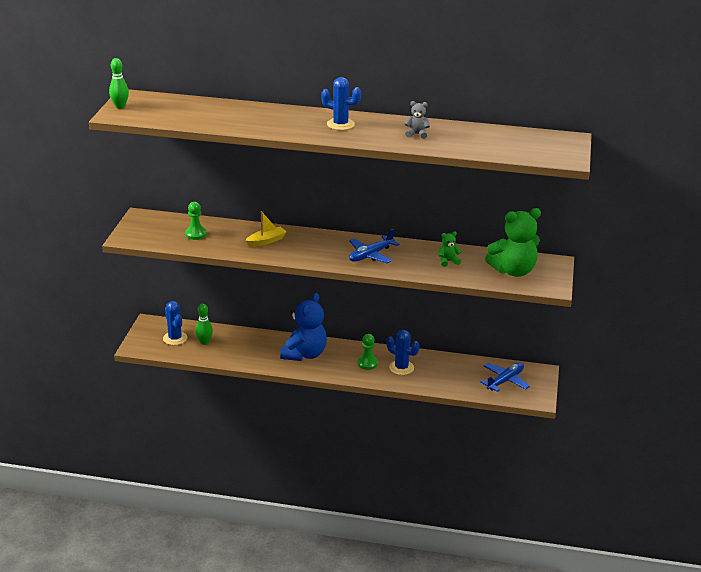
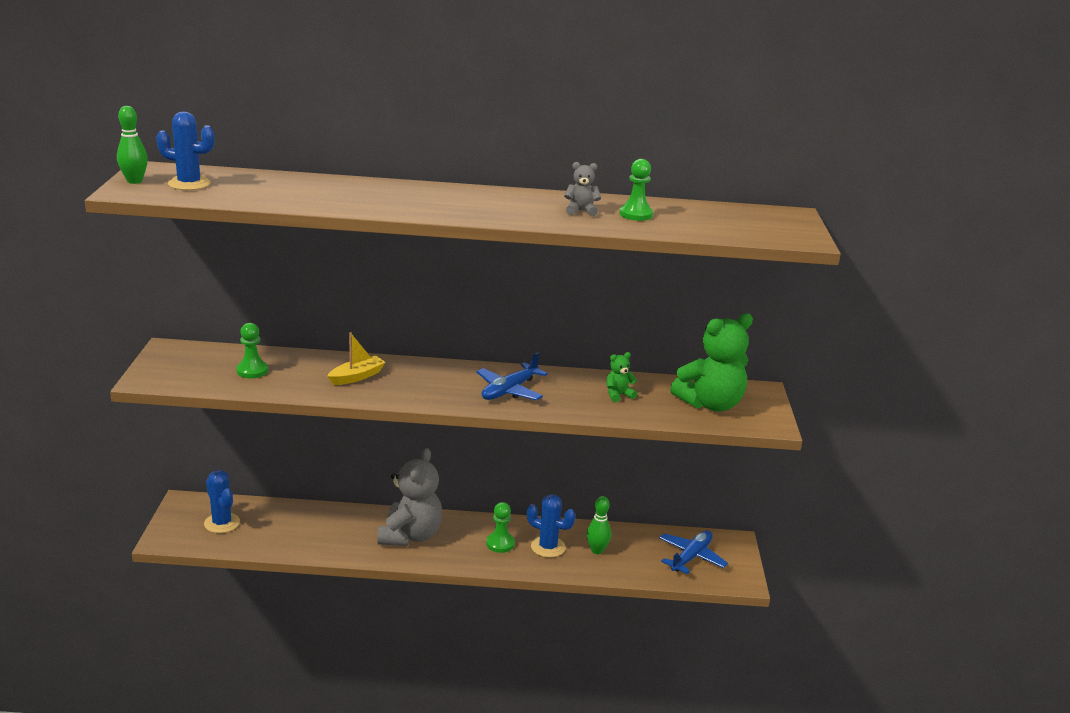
camera: 10 degrees left, 5 degrees down
green bowling pin [195,304,213,345] -> green bowling pin moved to [587,496,611,554]
blue teddy bear [280,293,327,361] -> grey teddy bear [378,448,442,546]
blue cactus [321,77,361,130] -> blue cactus moved to [156,112,215,190]
none -> green pawn [620,159,653,221]

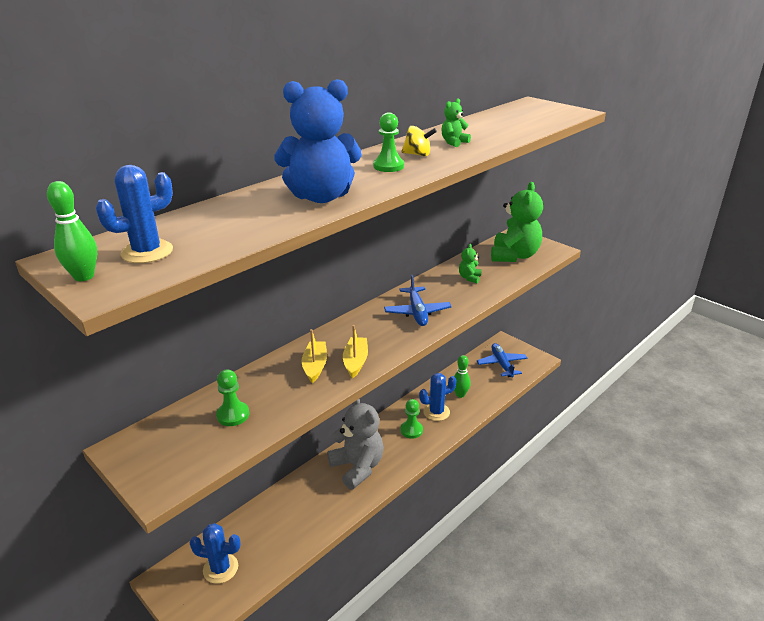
camera: 45 degrees left, 5 degrees up
grey teddy bear [564,162,601,216] -> green teddy bear [441,98,471,147]
green pawn [620,159,653,221] -> green pawn moved to [373,112,404,172]
none -> blue teddy bear [274,79,362,203]
none -> yellow boat [343,325,368,379]
none -> yellow spinning top [401,126,437,156]

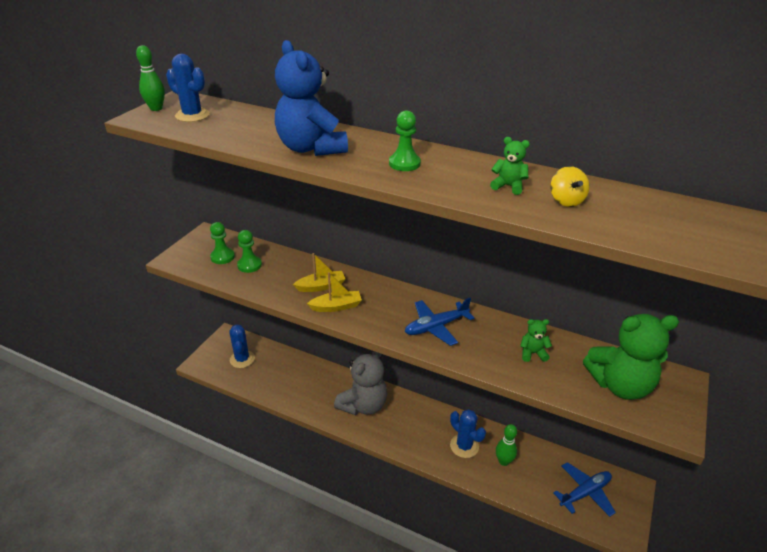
camera: 70 degrees right, 5 degrees up
yellow spinning top [401,126,437,156] -> yellow spinning top moved to [550,166,589,207]
green pawn [401,399,423,439] -> green pawn moved to [210,222,235,264]

